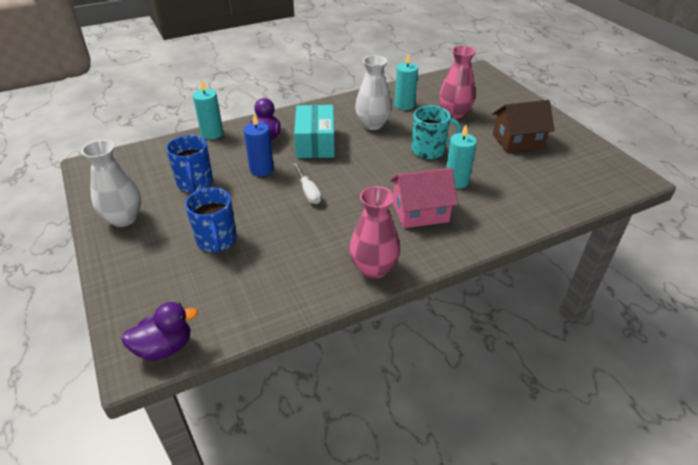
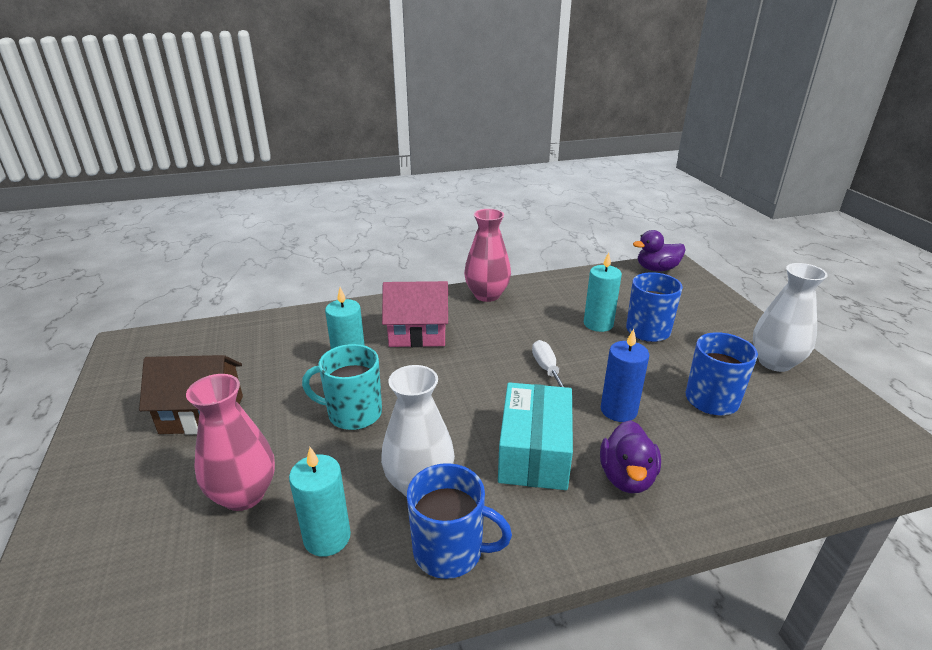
camera: 170 degrees left, 10 degrees down
turquoise candle [193,79,223,139] -> turquoise candle moved to [584,252,622,332]
none -> blue mug [407,463,512,579]

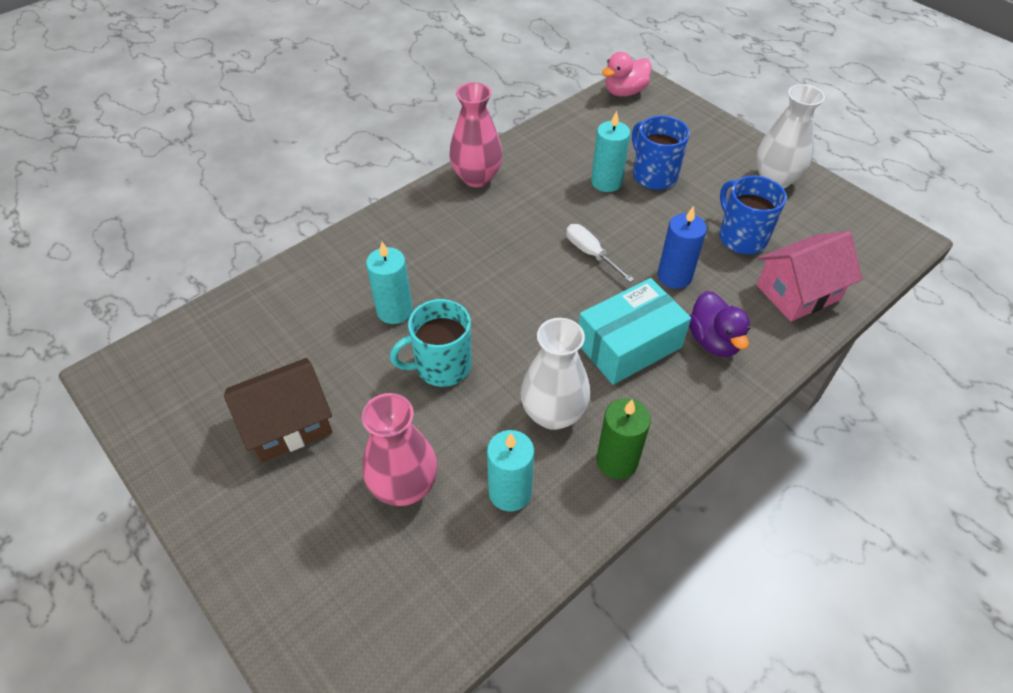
camera: 25 degrees left, 20 degrees up
pink house [382,281,448,347] -> pink house moved to [757,231,863,321]
blue mug [407,463,512,579] -> green candle [596,398,651,479]
turquoise box [498,382,573,490] -> turquoise box turned 75 degrees clockwise [579,278,691,385]
purple duck [633,230,686,272] -> pink duck [602,52,652,97]

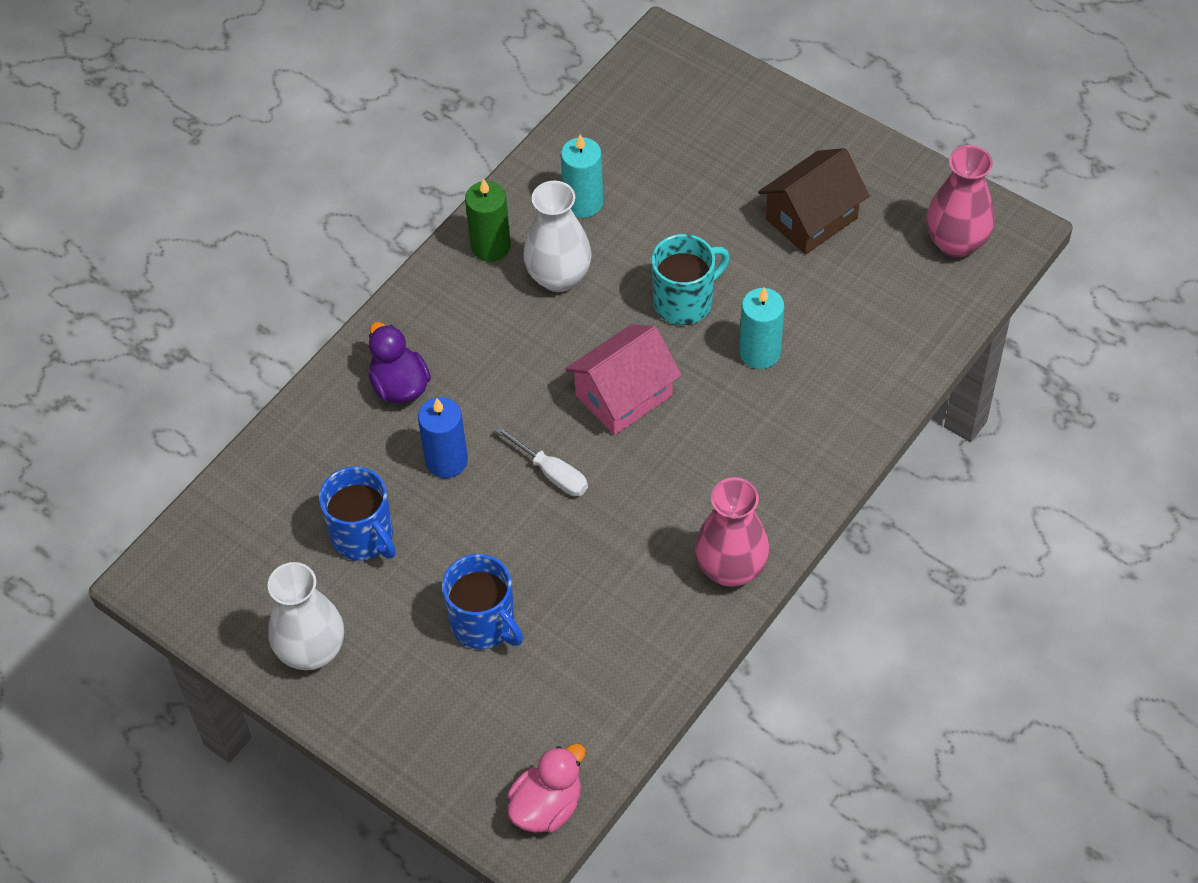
camera: 170 degrees right, 5 degrees up
pink vase [362,393,438,506] -> pink vase moved to [926,145,995,257]
turquoise box [579,278,691,385] -> none
turquoise candle [591,111,630,192] -> none
pink house [757,231,863,321] -> pink house moved to [565,324,682,435]

